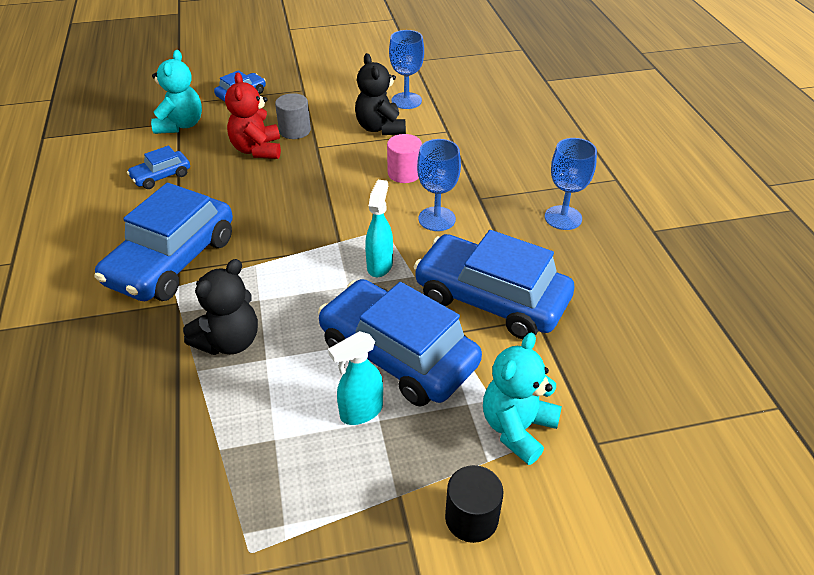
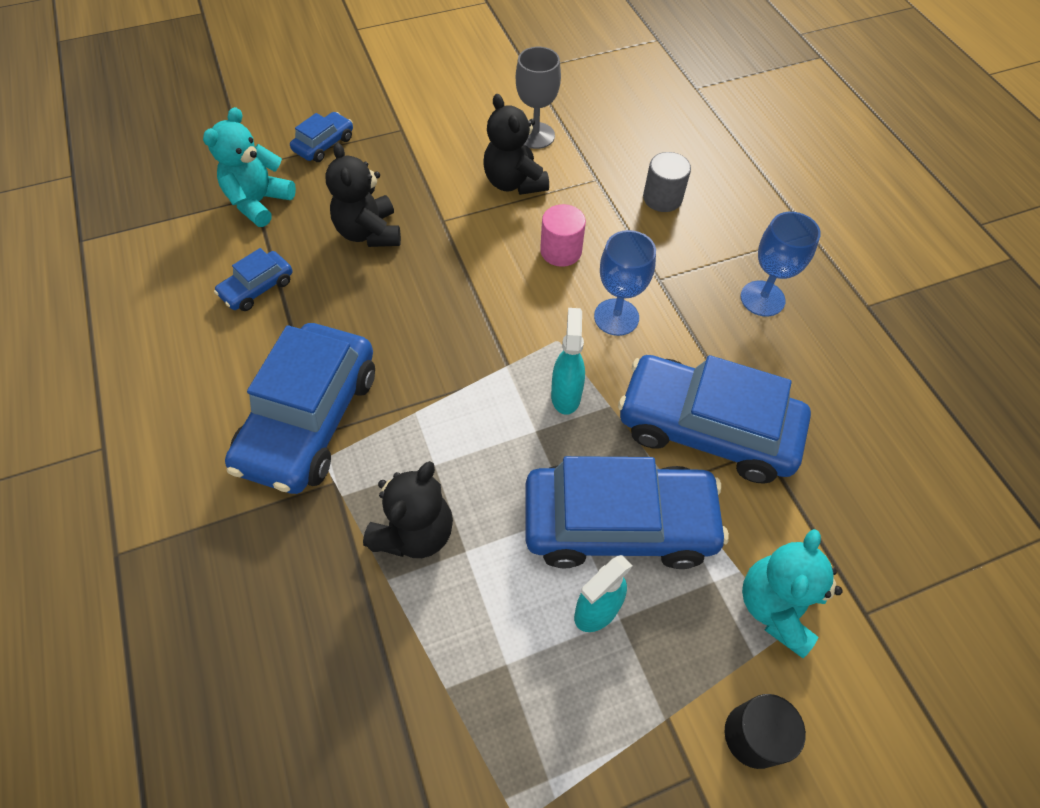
camera: 10 degrees left, 15 degrees up
turquoise teddy bear [151,50,202,134] -> turquoise teddy bear turned 150 degrees counterclockwise [203,107,296,227]
red teddy bear [225,72,281,159] -> black teddy bear [325,142,401,247]
grey cylinder [275,93,311,139] -> grey cylinder moved to [643,152,691,212]
blue car [318,279,482,406] -> blue car turned 150 degrees clockwise [526,456,729,569]
blue goblet [389,30,424,109] -> grey goblet [516,47,561,149]

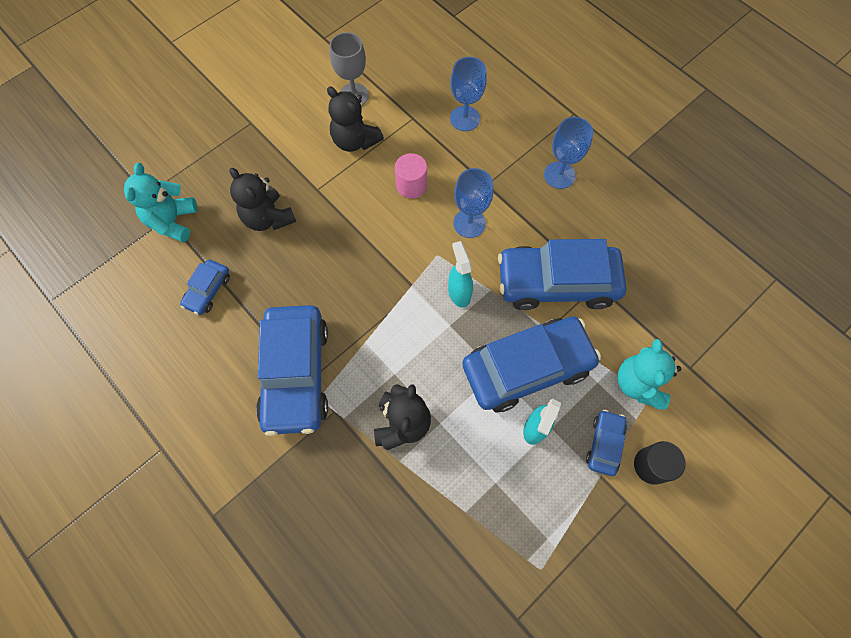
camera: 20 degrees left, 10 degrees up
blue car [290,112,353,162] -> blue car moved to [586,410,627,476]
grey cylinder [643,152,691,212] -> blue goblet [450,57,487,131]

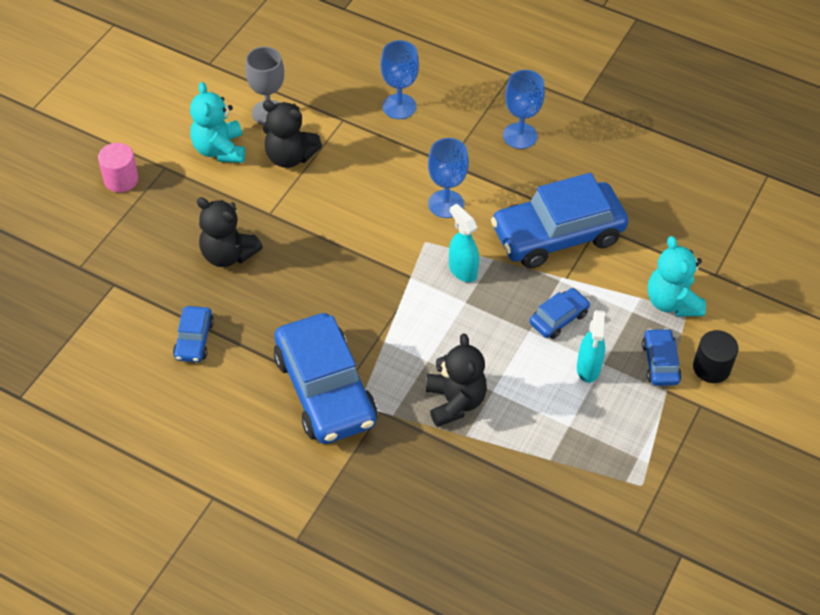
camera: 20 degrees left, 15 degrees down
turquoise teddy bear [124,163,197,242] -> turquoise teddy bear moved to [190,82,245,163]
pink cylinder [395,153,427,199] -> pink cylinder moved to [98,143,138,192]
blue car [463,316,601,412] -> blue car [529,288,590,339], size x0.46

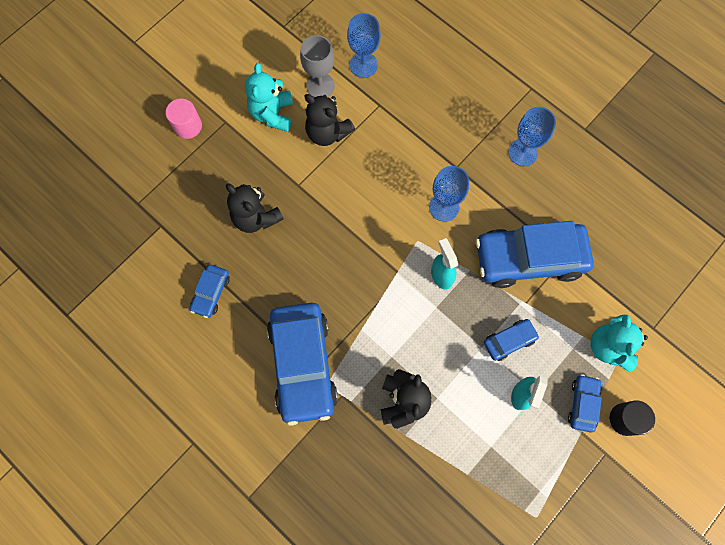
camera: 15 degrees right, 20 degrees up
blue goblet [380,40,419,119] -> blue goblet moved to [347,13,381,78]

